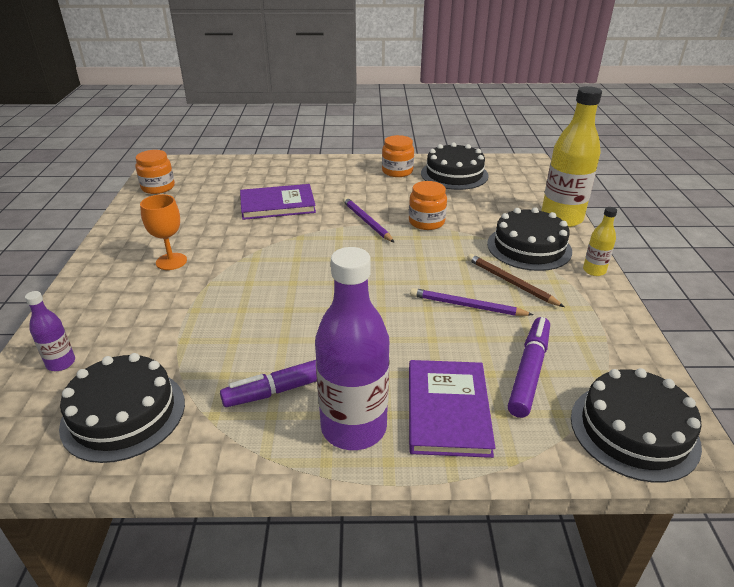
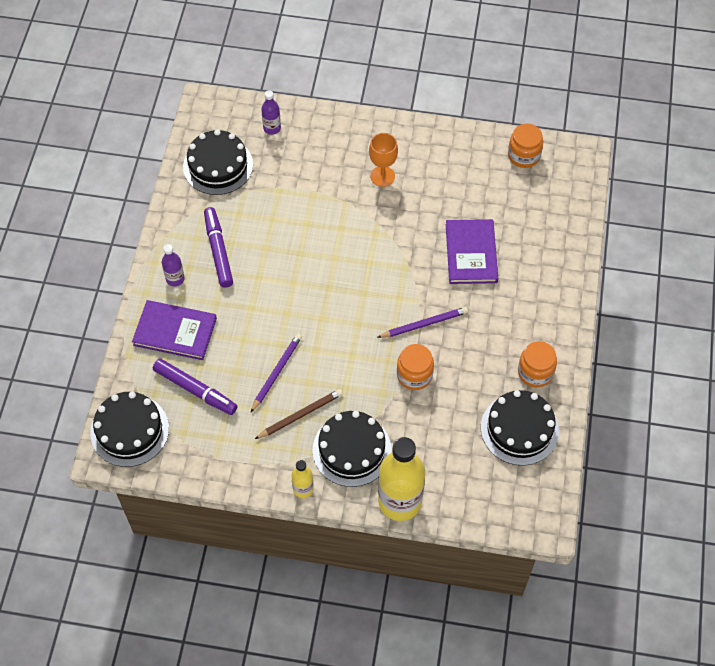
camera: 100 degrees right, 25 degrees up
purple bottle [315,247,390,450] -> purple bottle [162,244,185,286], size x0.47

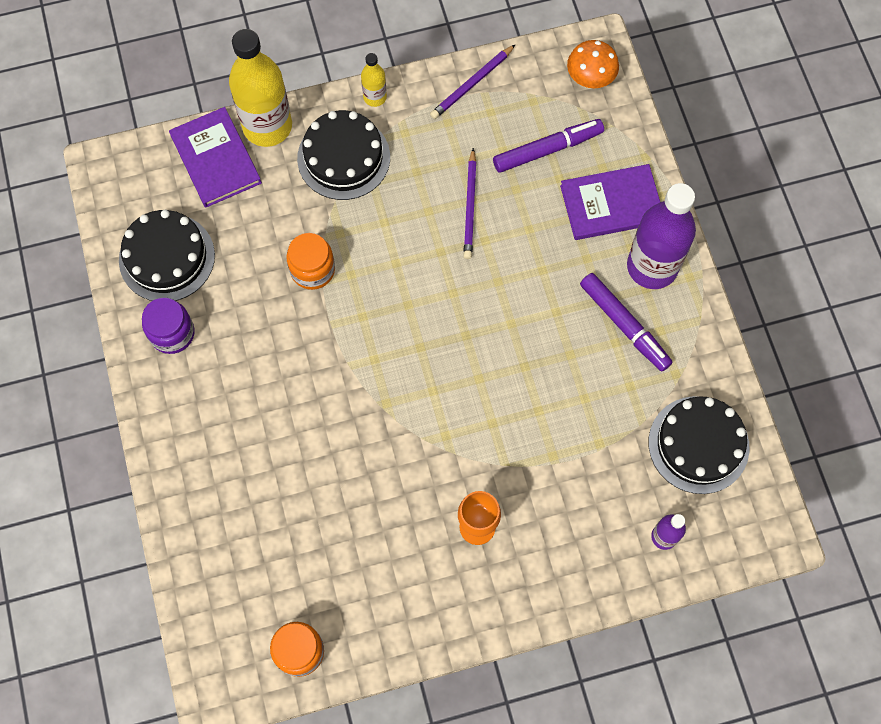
camera: 155 degrees right, 10 degrees up
black cake [90,392,169,467] -> orange mushroom [567,40,619,89]
purple marker [153,359,237,415] -> purple marker turned 150 degrees clockwise [493,119,604,173]
purple bottle [162,244,185,286] -> purple bottle [627,183,696,289], size x2.11
brown pencil [255,389,343,439] -> none
purple pencil [377,307,468,338] -> purple pencil moved to [430,44,516,119]
purple book [446,219,498,284] -> purple book moved to [169,107,262,208]
orange jar [518,341,557,387] -> purple jar [142,298,195,354]

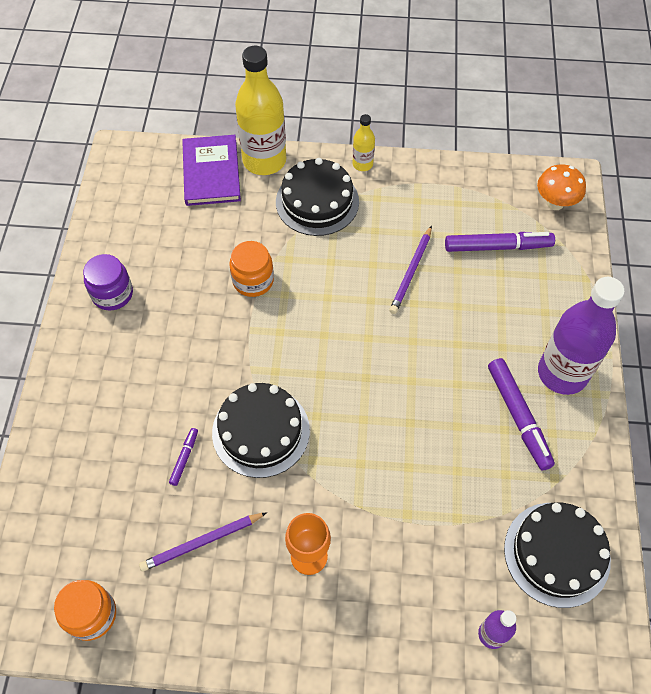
camera: 20 degrees right, 10 degrees down
black cake [119,210,215,301] -> black cake moved to [212,383,310,478]
purple pencil [430,44,516,119] -> purple pencil moved to [139,512,267,571]
purple book [560,164,660,240] -> none
none -> purple marker [169,428,198,486]

